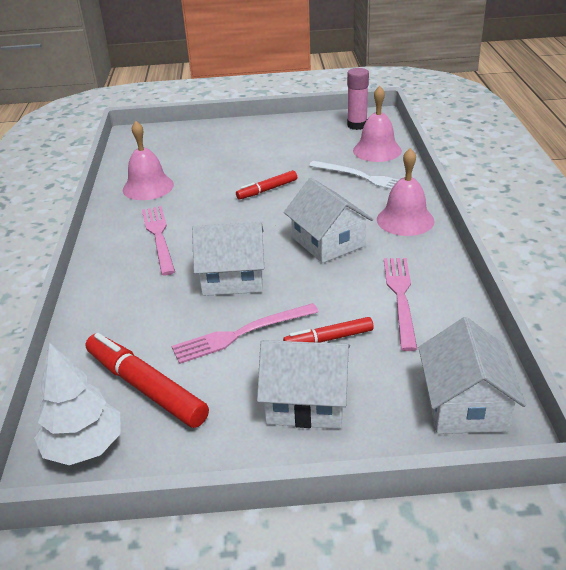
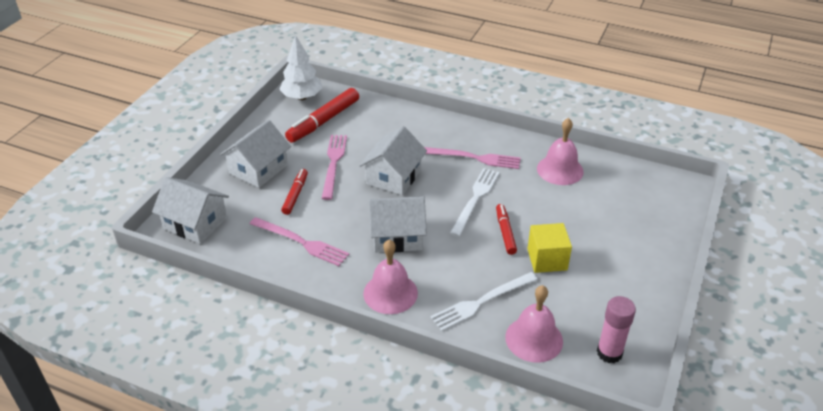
camera: 115 degrees right, 5 degrees up
red marker [86,333,209,428] -> red marker turned 150 degrees clockwise [285,88,359,143]
none -> white fork [450,168,500,237]
none -> yellow cube [527,223,572,273]

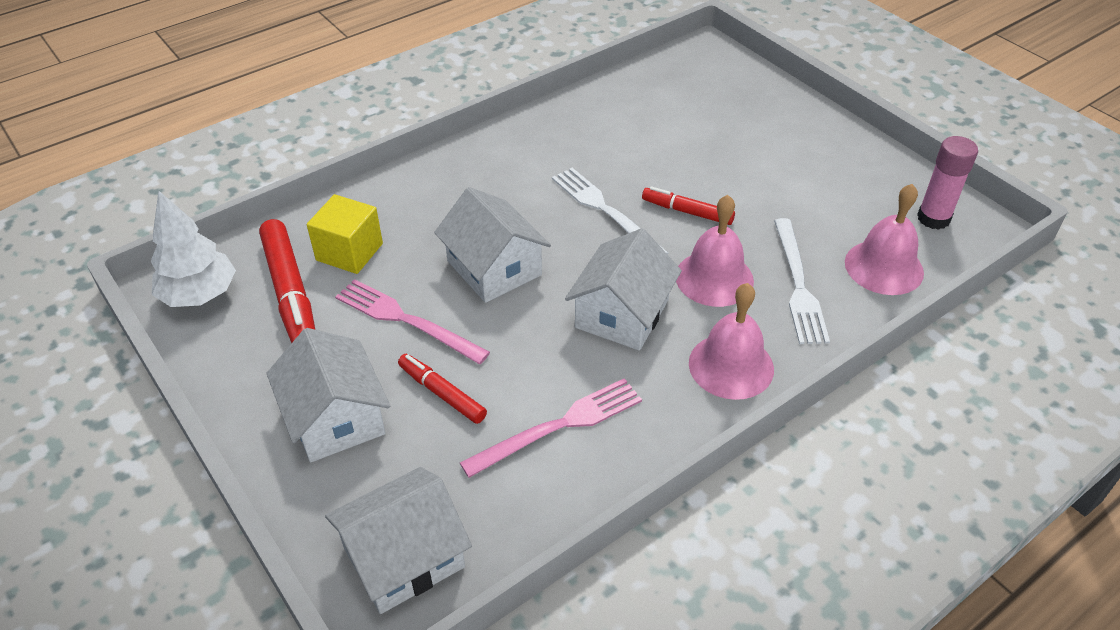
camera: 60 degrees left, 5 degrees up
pink fork [424,147,521,169] -> none
yellow cube [527,223,572,273] -> yellow cube moved to [307,194,383,274]
pink bell [537,118,584,185] -> pink bell moved to [676,195,754,307]

